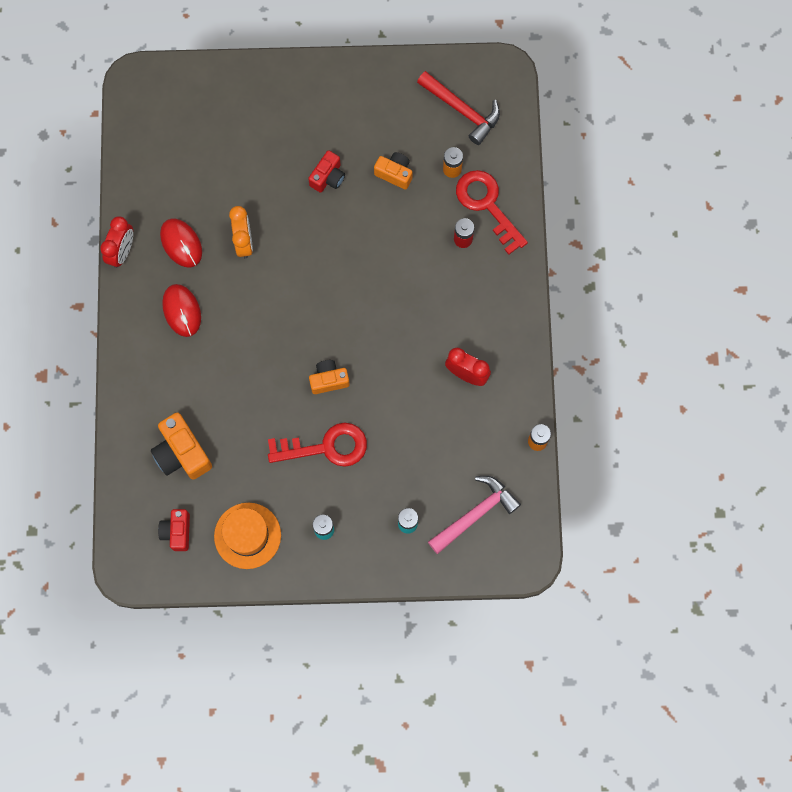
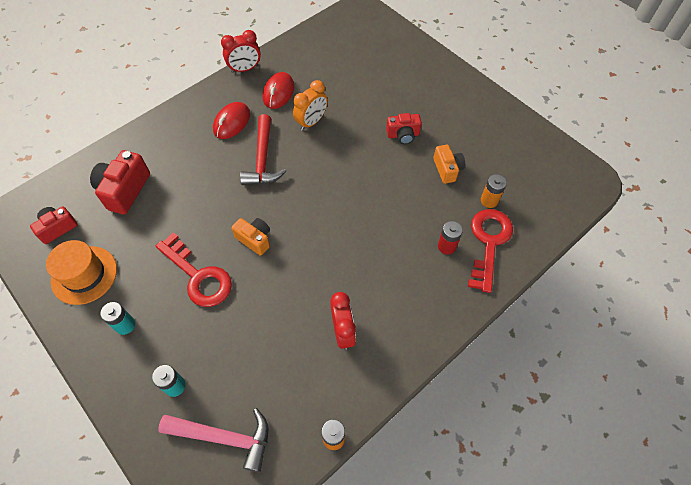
camera: 50 degrees right, 15 degrees down
orange camera [151,413,212,480] -> red camera [90,150,150,214]
red hammer [417,71,500,145] -> red hammer moved to [240,114,286,185]

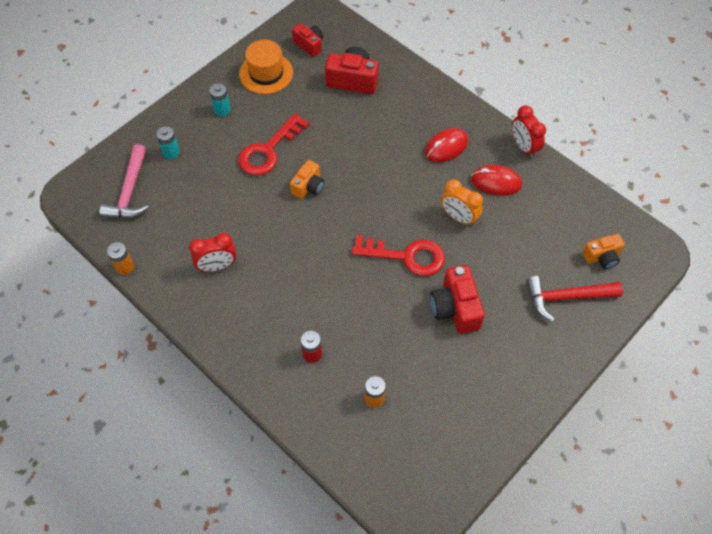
camera: 85 degrees right, 0 degrees up
red mouse [213,102,250,139] -> red mouse turned 60 degrees counterclockwise [425,128,468,162]
red hammer [240,114,286,185] -> red hammer moved to [526,276,623,322]
red camera [386,113,422,145] -> red camera [430,265,485,334], size x1.58
orange camera [433,145,465,184] -> orange camera moved to [582,234,625,269]
red key [468,209,513,293] -> red key moved to [352,235,445,276]

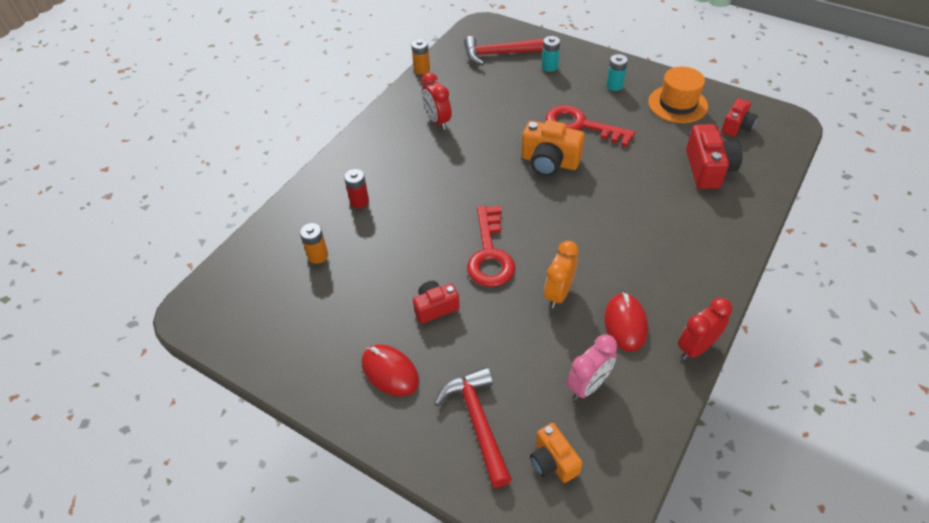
camera: 80 degrees right, 10 degrees down
pink hammer [100,144,149,218] -> red hammer [464,36,543,66]
orange camera [290,160,324,199] -> orange camera [522,120,585,176], size x1.58
red mouse [425,128,468,162] -> red mouse moved to [362,344,419,396]
red camera [430,265,485,334] -> red camera [413,281,460,324], size x0.63
none -> pink clock [567,334,617,400]

